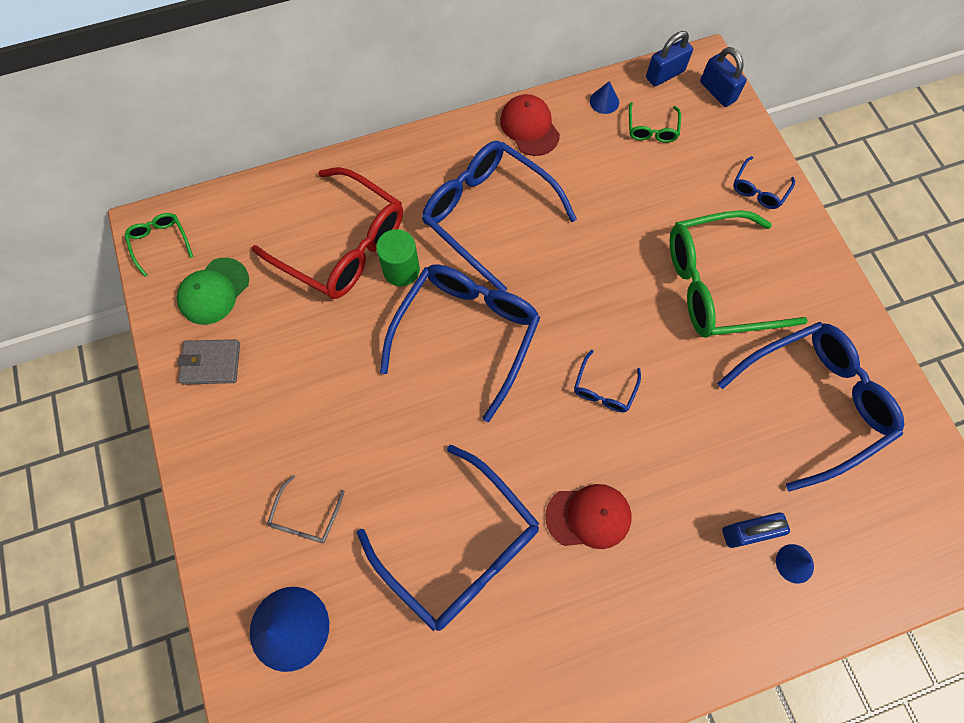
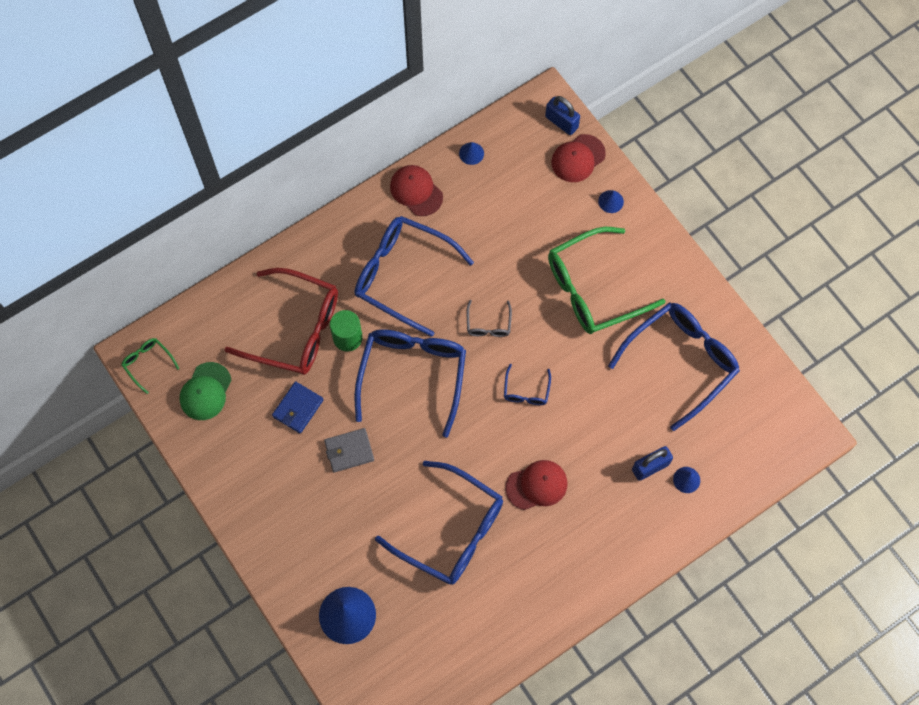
camera: 15 degrees left, 0 degrees up
grey wallet [178,339,240,385] -> grey wallet moved to [324,428,374,472]
grey glasses [267,475,345,543] -> grey glasses moved to [467,300,512,337]
green glasses [629,102,681,143] -> none
blue padlock [646,31,693,86] -> none
blue glasses [733,156,795,209] -> blue cone [598,190,624,213]
none -> blue wallet [272,381,323,434]
none -> red cap [551,134,606,182]

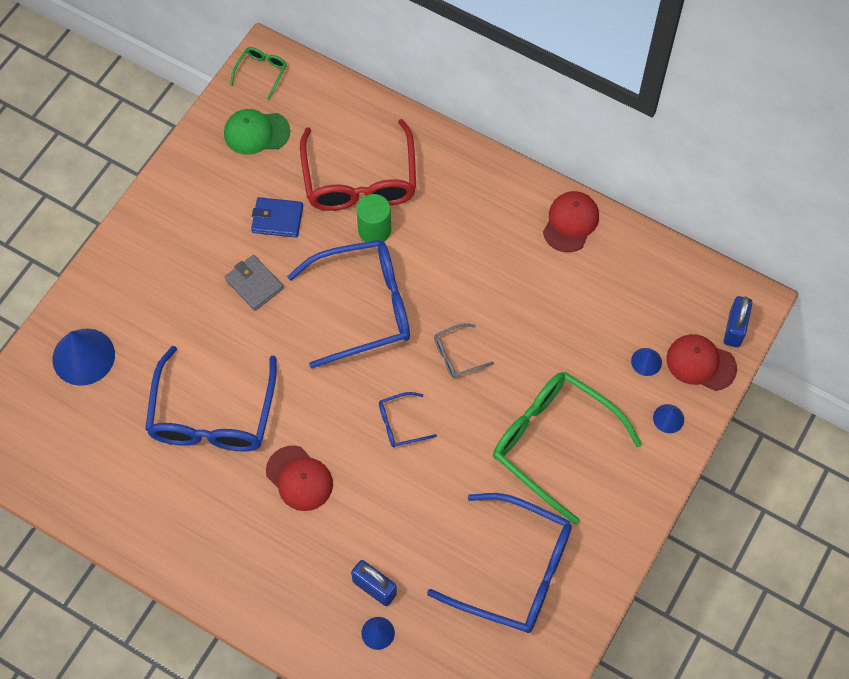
camera: 65 degrees right, 5 degrees down
blue glasses [355,216,474,337] -> none
blue cone [459,142,484,165] -> blue cone moved to [631,348,662,376]

